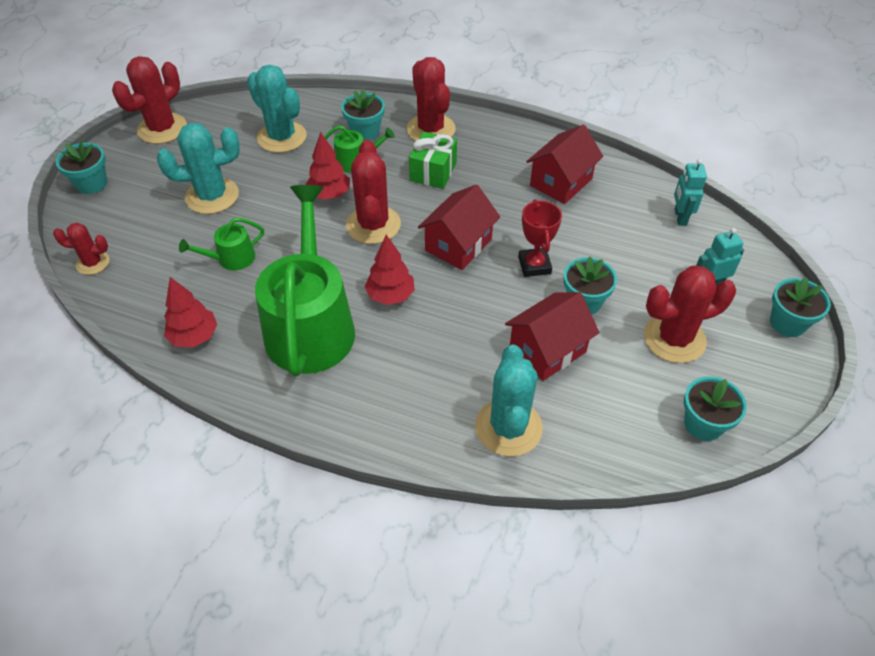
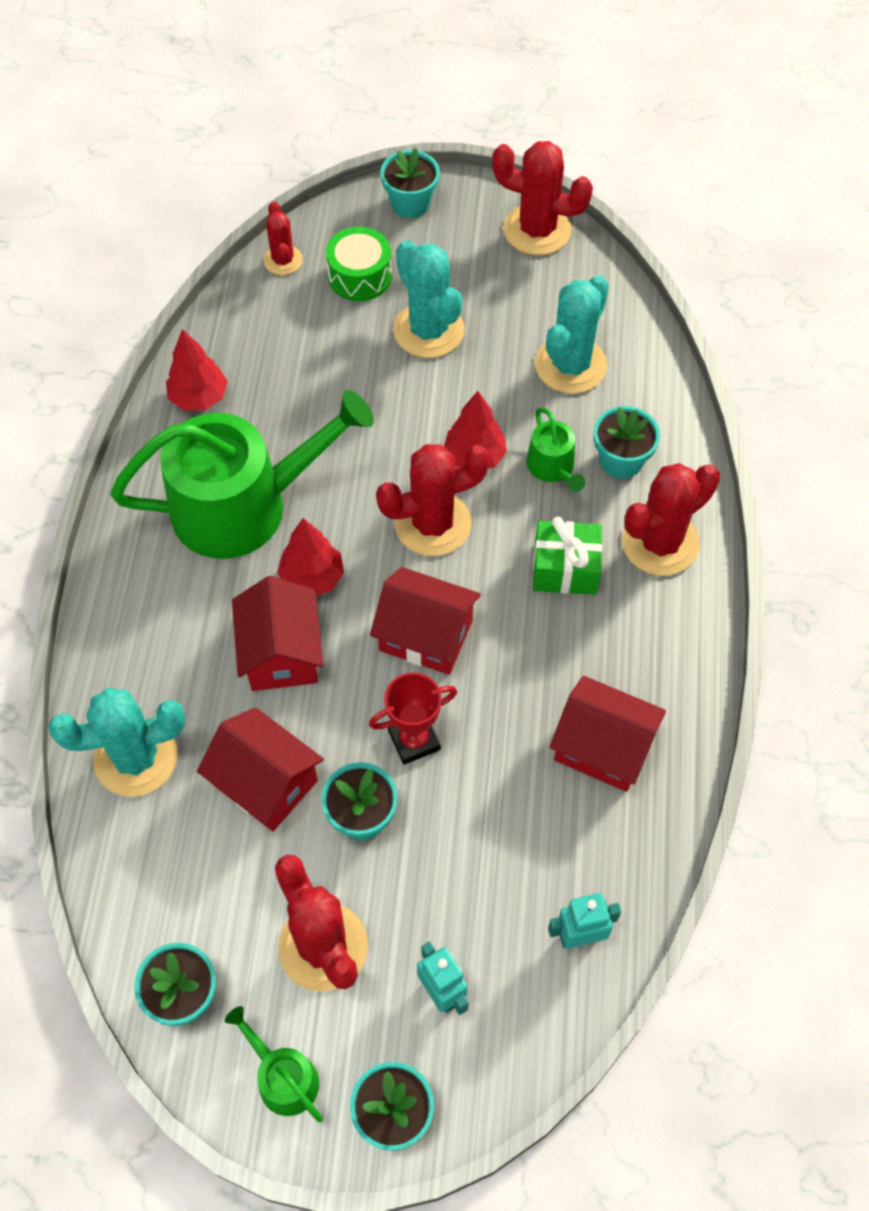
camera: 75 degrees right, 10 degrees up
green watering can [179,218,264,270] -> green watering can moved to [225,1006,323,1122]
none -> red house [232,576,323,691]
none -> green drum [326,227,392,301]

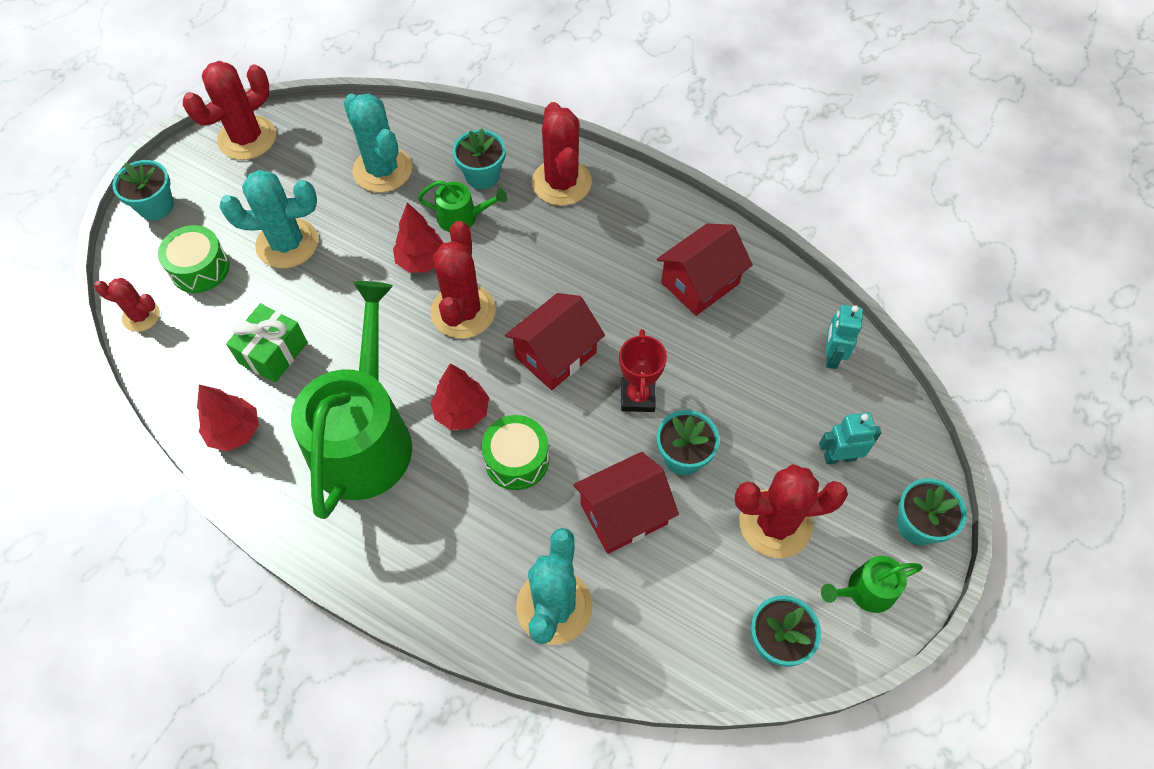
camera: 65 degrees left, 0 degrees up
red house [232,576,323,691] -> green drum [481,415,549,490]
green gift [533,516,603,595] -> green gift moved to [226,303,308,383]

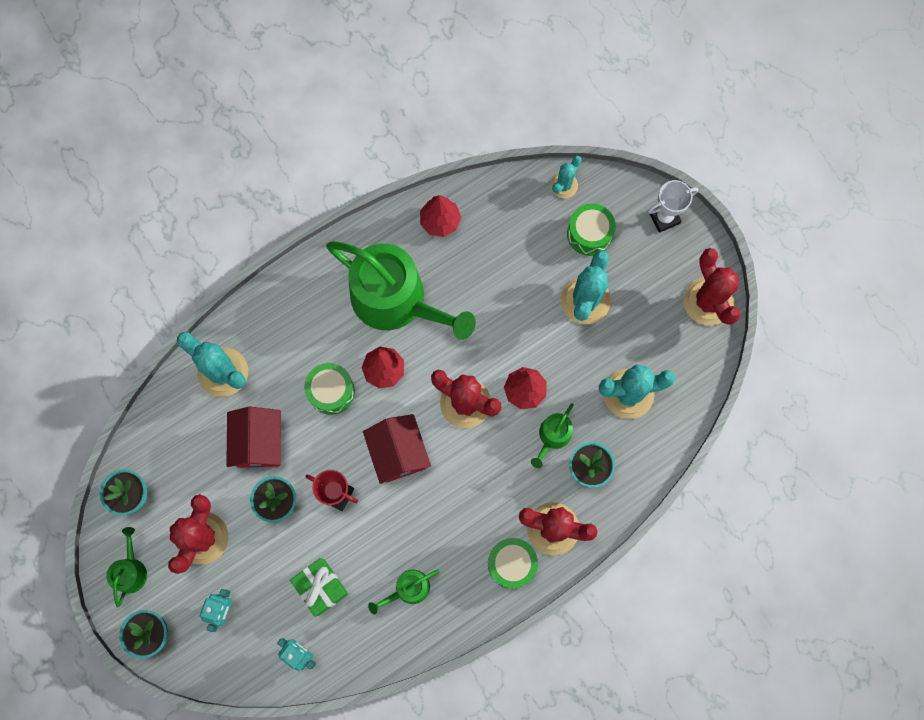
camera: 115 degrees right, 15 degrees up
red cactus [94,278,160,332] -> turquoise cactus [550,155,582,198]
turquoise flower pot [113,160,174,220] -> white trophy [648,180,698,233]
green gift [226,303,308,383] -> green gift moved to [290,558,348,616]
red house [657,224,753,316] -> green watering can [368,570,440,614]
none -> green drum [488,538,538,589]

